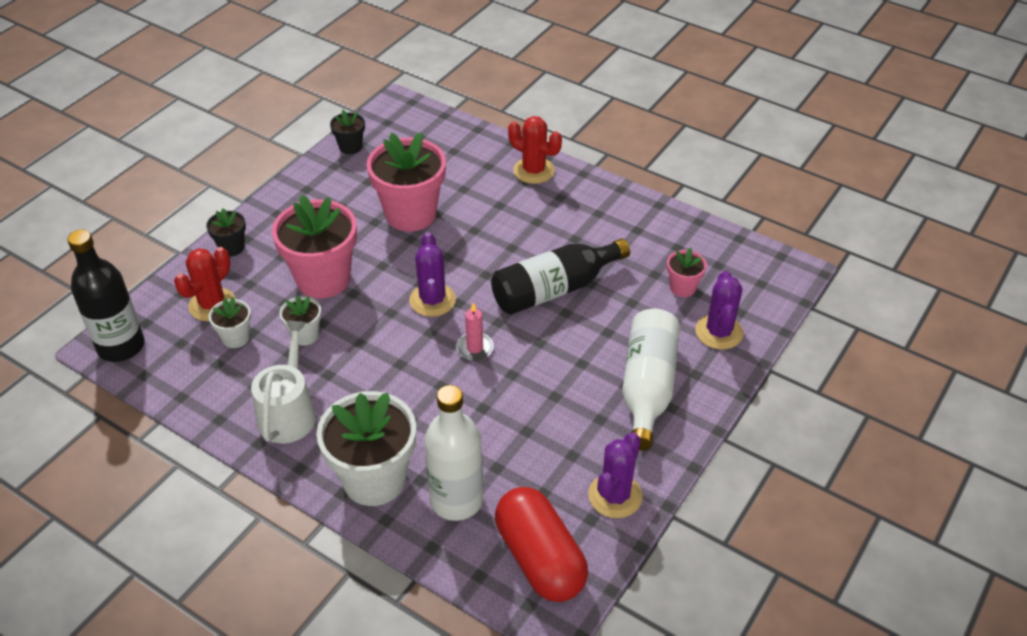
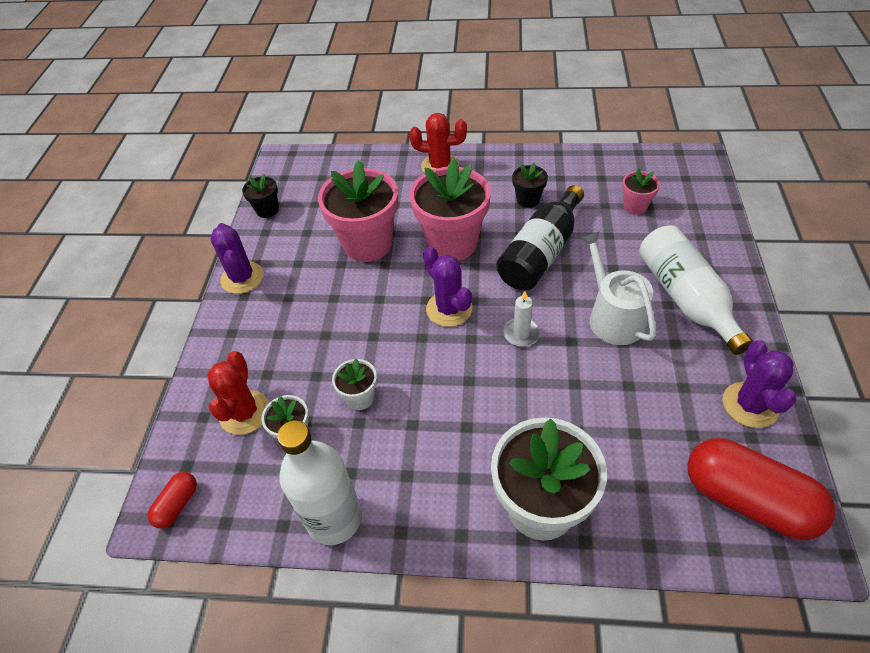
camera: 25 degrees left, 5 degrees up
black bottle [67,230,145,362] -> red capsule [147,472,197,528]
black flower pot [206,208,246,257] -> black flower pot moved to [512,162,548,208]
white watering can [251,320,316,443] -> white watering can moved to [581,231,656,345]
pink flower pot [272,195,357,299] -> pink flower pot moved to [410,159,491,261]
white bottle [424,385,483,521] -> white bottle moved to [277,420,362,545]
pink candle [456,303,493,361] -> white candle [503,291,540,347]
purple cactus [695,271,743,349] -> purple cactus moved to [211,223,264,294]

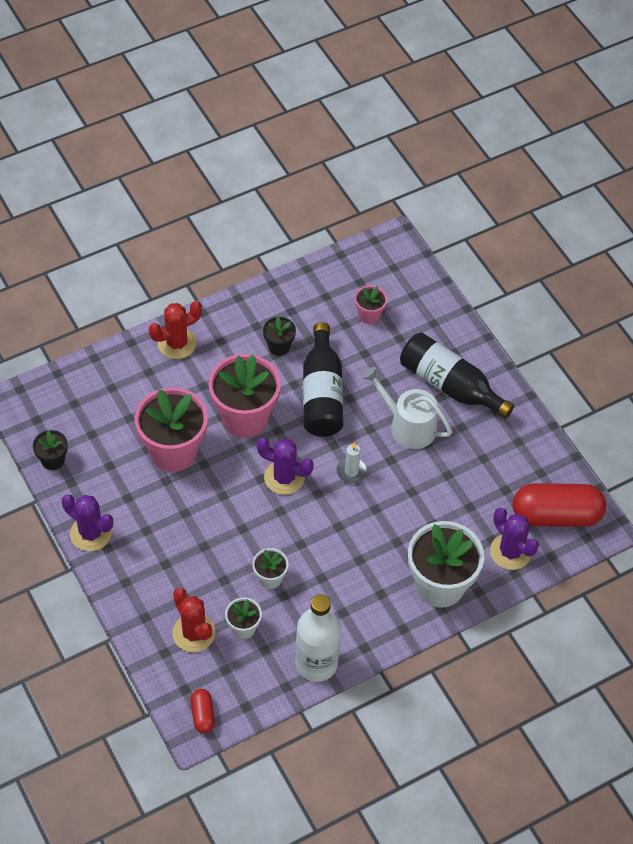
camera: 40 degrees left, 5 degrees up
white bottle [639,225,753,355] -> black bottle [400,332,514,419]
purple cactus [723,340,797,428] -> purple cactus moved to [490,508,539,570]

